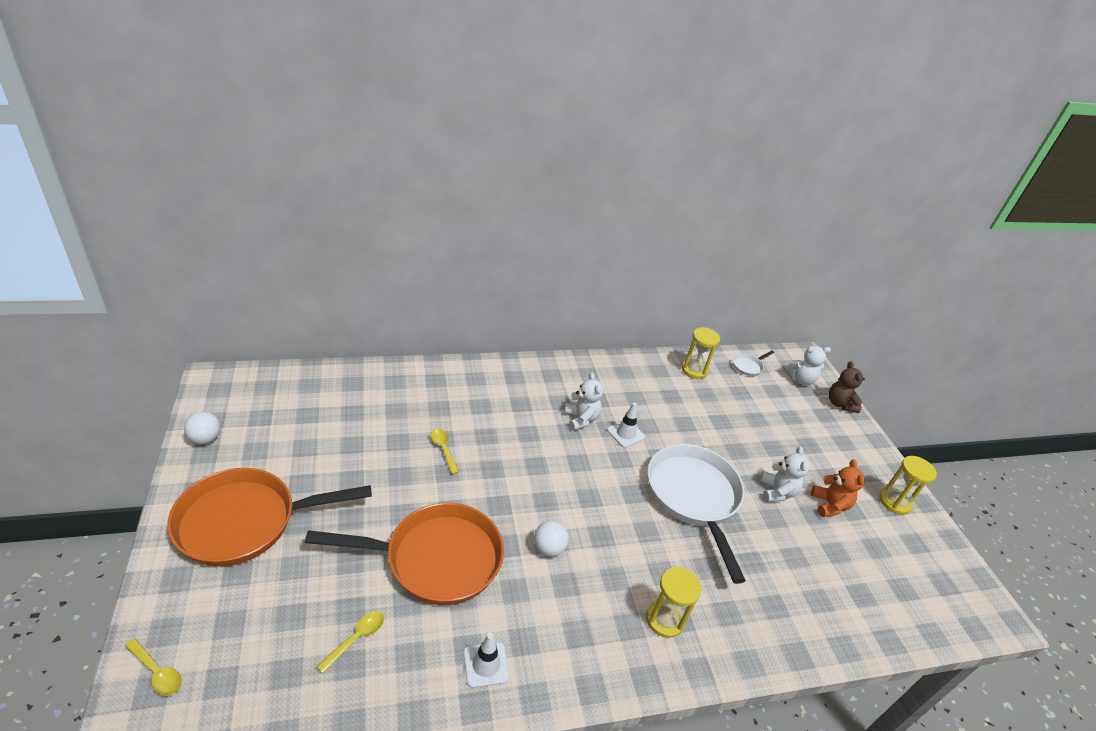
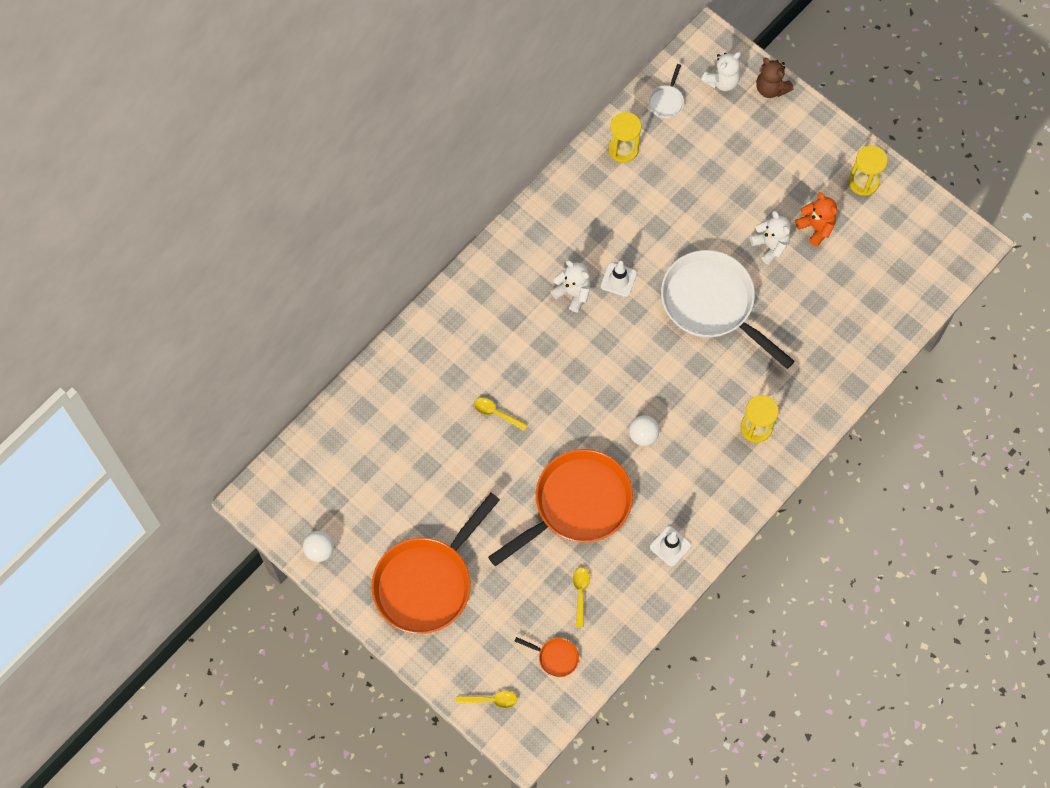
camera: 30 degrees left, 30 degrees up
none -> orange pan [515,637,579,677]

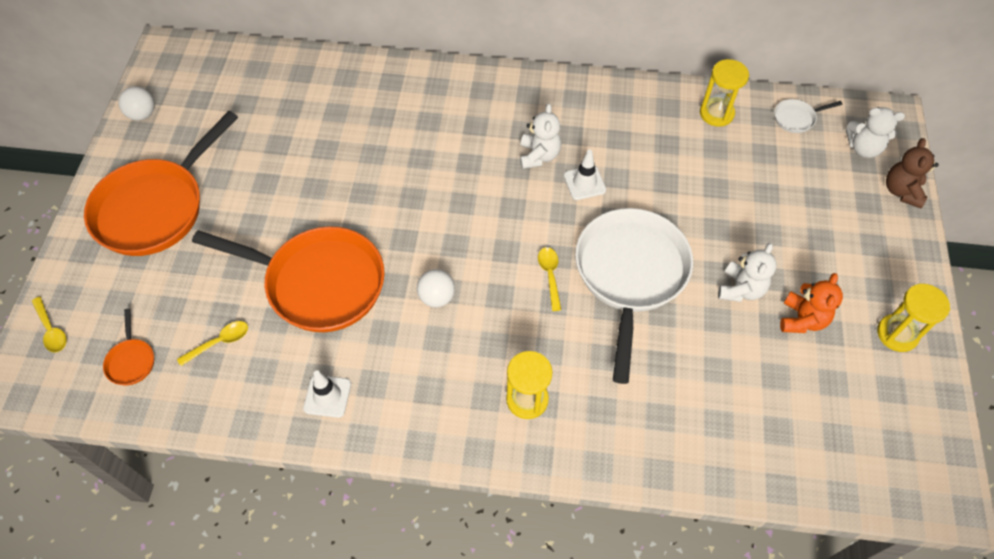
camera: 55 degrees right, 10 degrees down
orange pan [371,493,500,634] -> orange pan turned 60 degrees counterclockwise [84,111,238,256]
yellow spoon [474,398,528,431] -> yellow spoon moved to [538,247,561,311]

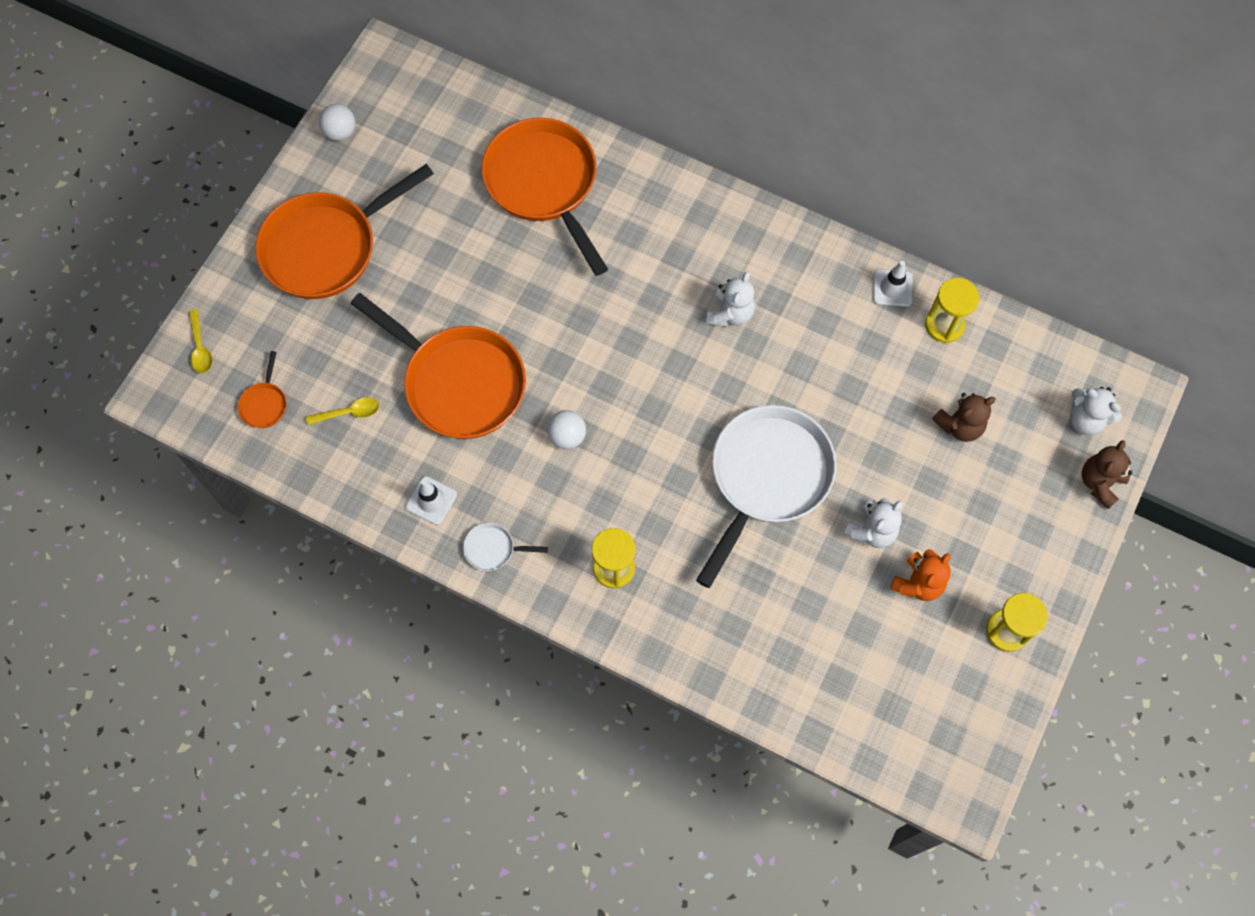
camera: 20 degrees right, 10 degrees up
yellow spoon [538,247,561,311] -> none
white traffic cone [564,149,606,200] -> white traffic cone moved to [873,261,912,307]
white pan [774,99,842,133] -> white pan moved to [463,523,548,571]
none -> orange pan [482,118,608,276]
none -> brown teddy bear [932,393,995,442]

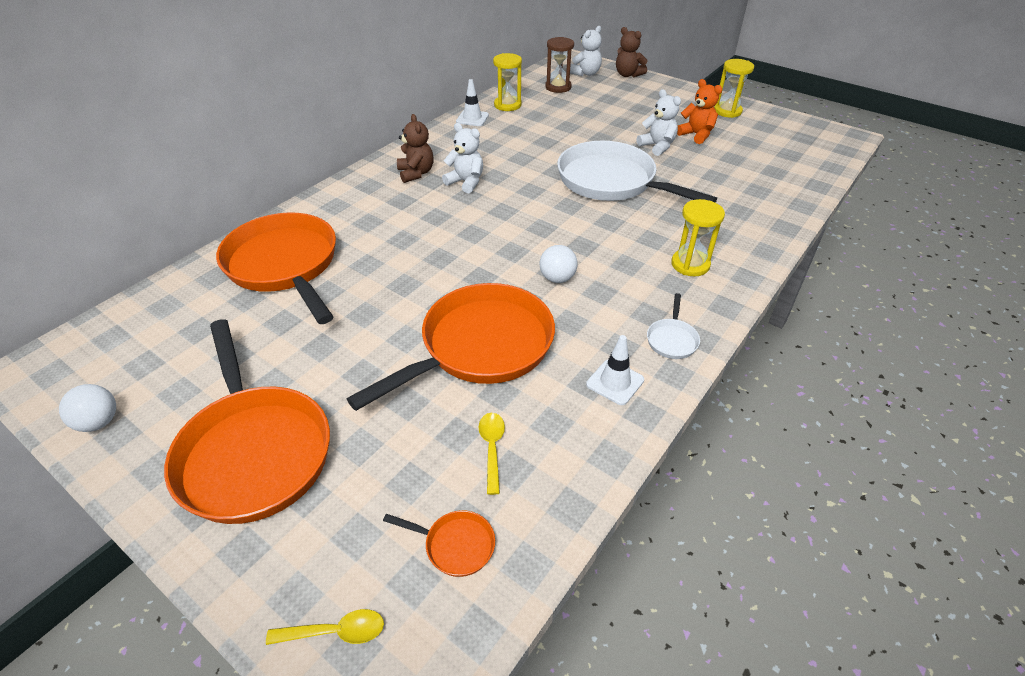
camera: 80 degrees left, 25 degrees down
orange pan [482,118,608,276] -> orange pan turned 75 degrees clockwise [216,212,336,324]
brown teddy bear [932,393,995,442] -> brown teddy bear moved to [397,114,434,183]
none -> brown hourglass [545,37,574,93]

